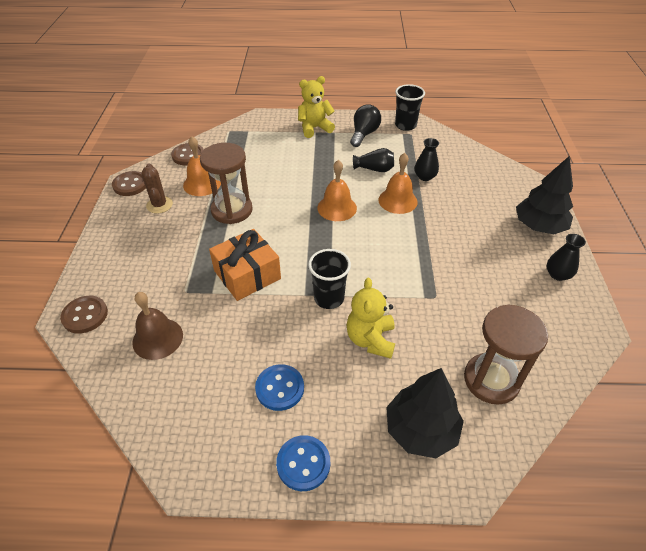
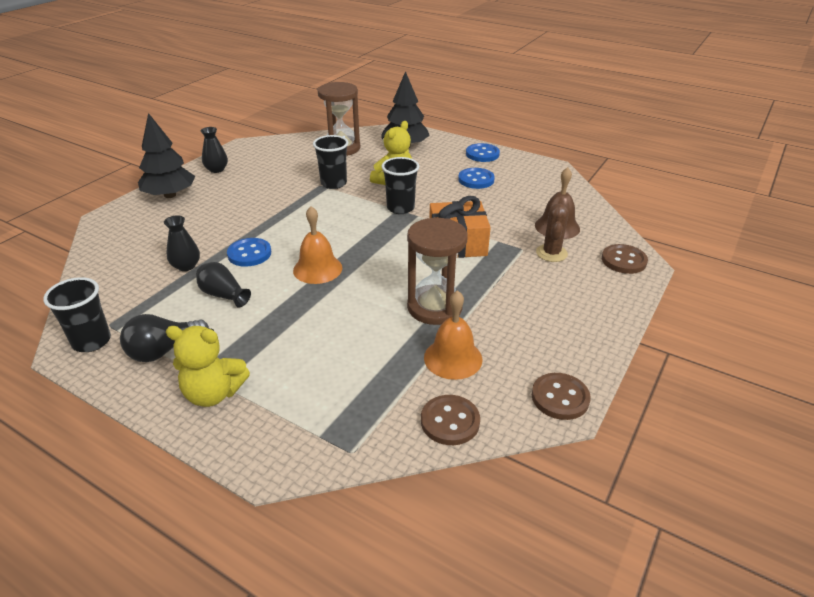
camera: 150 degrees left, 10 degrees down
brown cactus [142,163,173,214] -> brown cactus moved to [536,204,569,262]
orange bell [378,153,418,214] -> blue button [227,238,271,267]
none -> black cup [313,135,348,189]

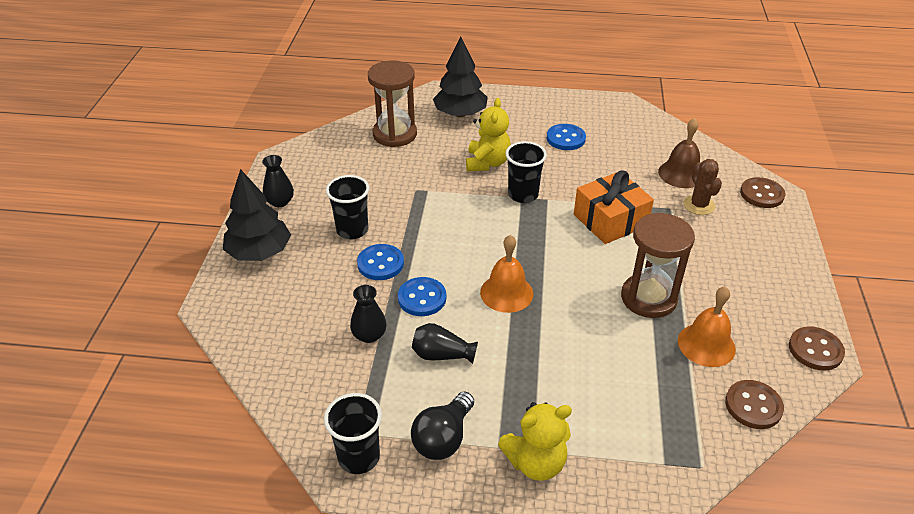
camera: 25 degrees left, 5 degrees up
black cup [313,135,348,189] -> black cup moved to [326,175,369,239]
blue button [466,143,500,162] -> blue button moved to [357,244,404,280]

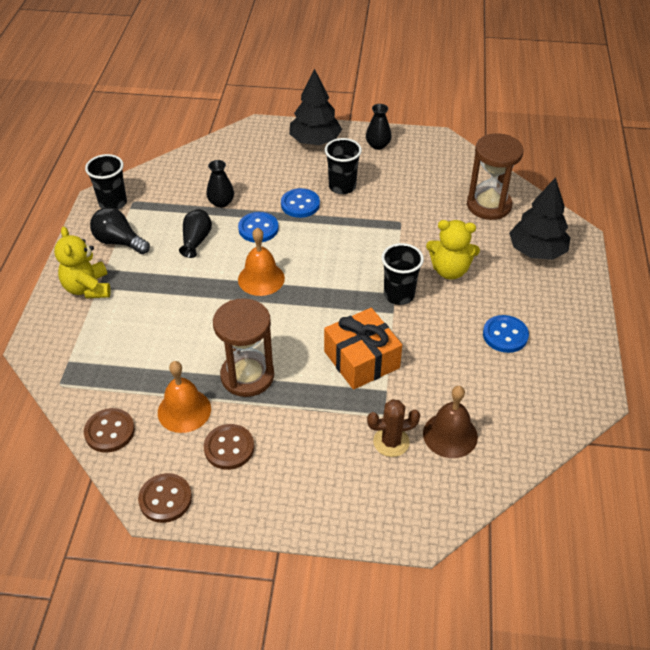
camera: 90 degrees right, 5 degrees up
brown button [740,177,785,208] -> brown button moved to [204,424,254,470]

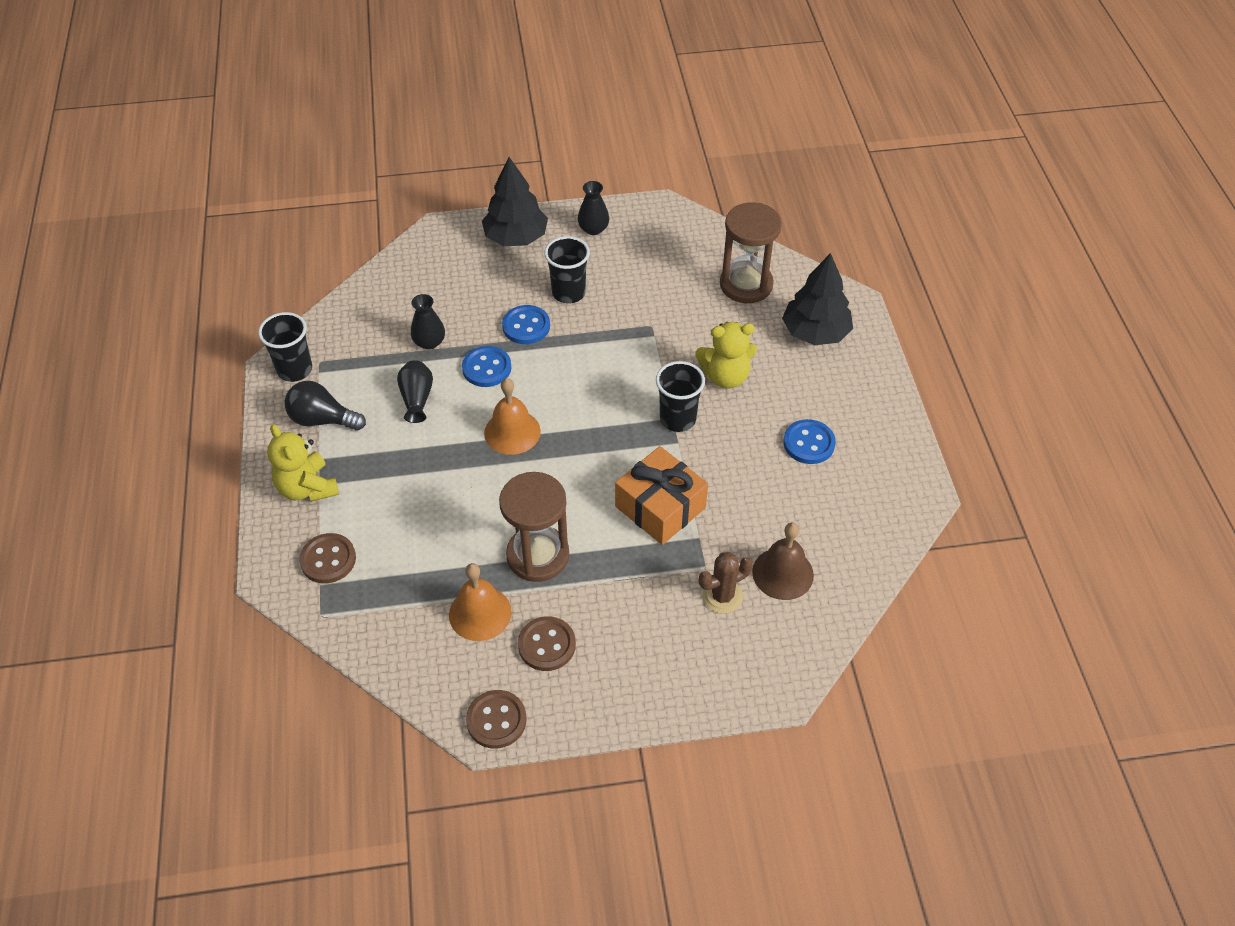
camera: 15 degrees left, 5 degrees up
brown button [84,408,135,453] -> brown button moved to [299,533,356,583]

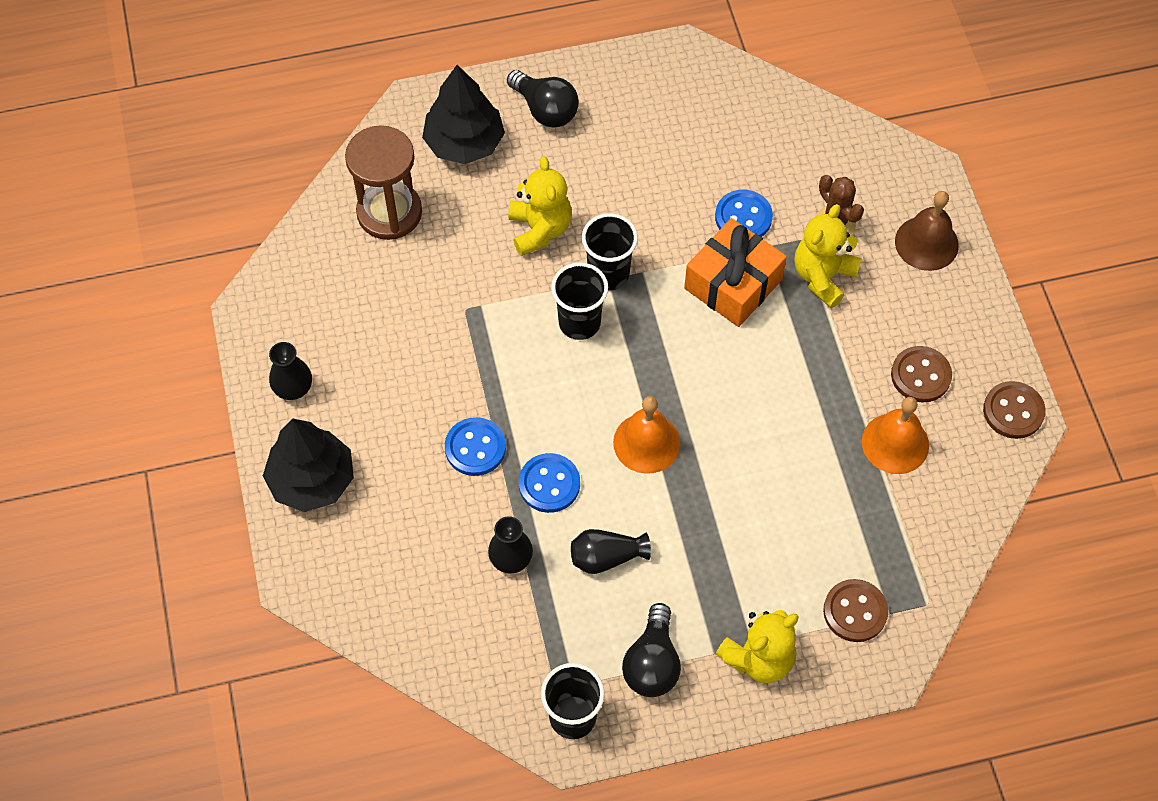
camera: 95 degrees left, 10 degrees up
brown hourglass [499,472,569,582] -> none
black cup [544,236,590,304] -> black cup moved to [551,262,608,340]
brown bell [752,523,814,600] -> brown bell moved to [895,191,959,271]
blue button [783,419,836,464] -> blue button moved to [715,190,773,237]
none -> black light bulb [507,70,579,128]
none -> yellow teddy bear [795,204,862,308]

